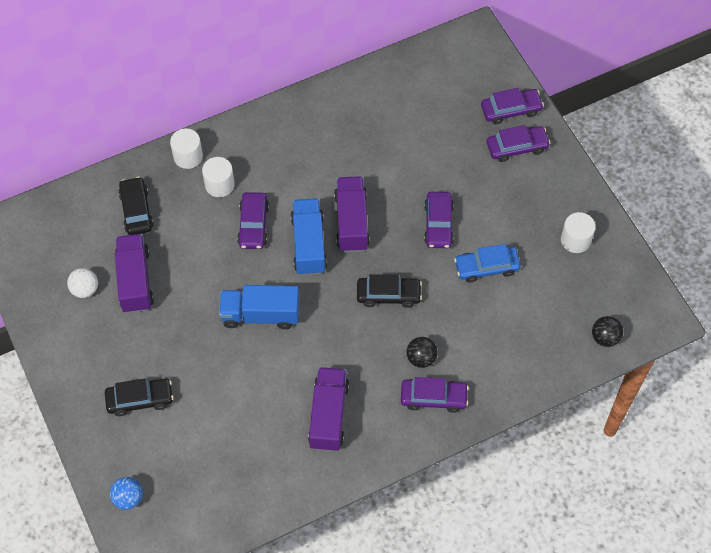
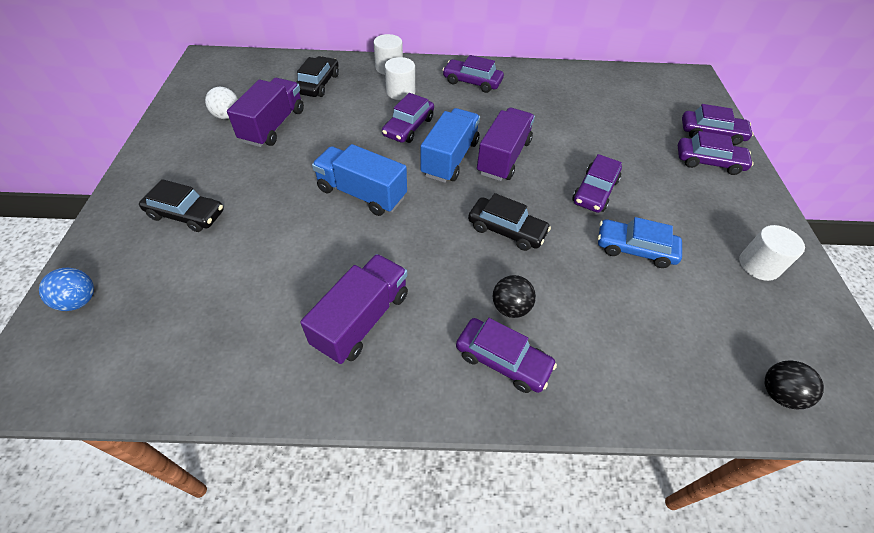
camera: 25 degrees right, 10 degrees down
none -> purple car [443,55,504,93]

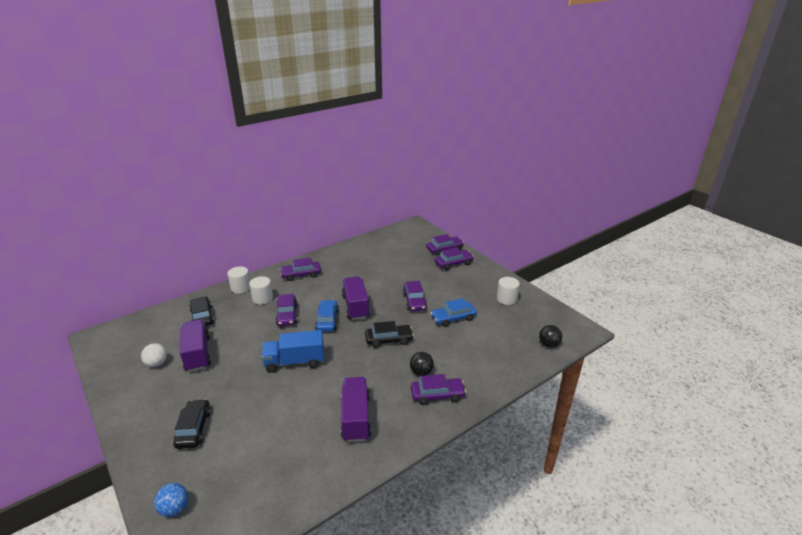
camera: 35 degrees left, 20 degrees down
black car [139,179,224,232] -> black car turned 75 degrees counterclockwise [174,399,211,449]
blue truck [421,108,480,183] -> blue car [315,300,339,332]

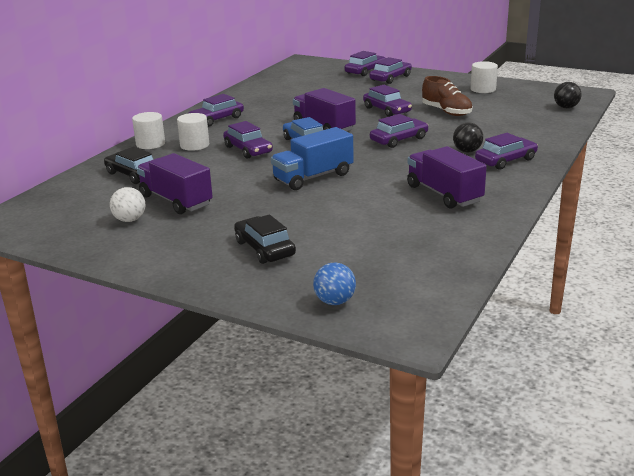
camera: 25 degrees left, 5 degrees down
black car [365,321,414,348] -> purple car [370,114,429,148]
blue car [431,298,477,327] -> brown shoe [422,76,473,116]

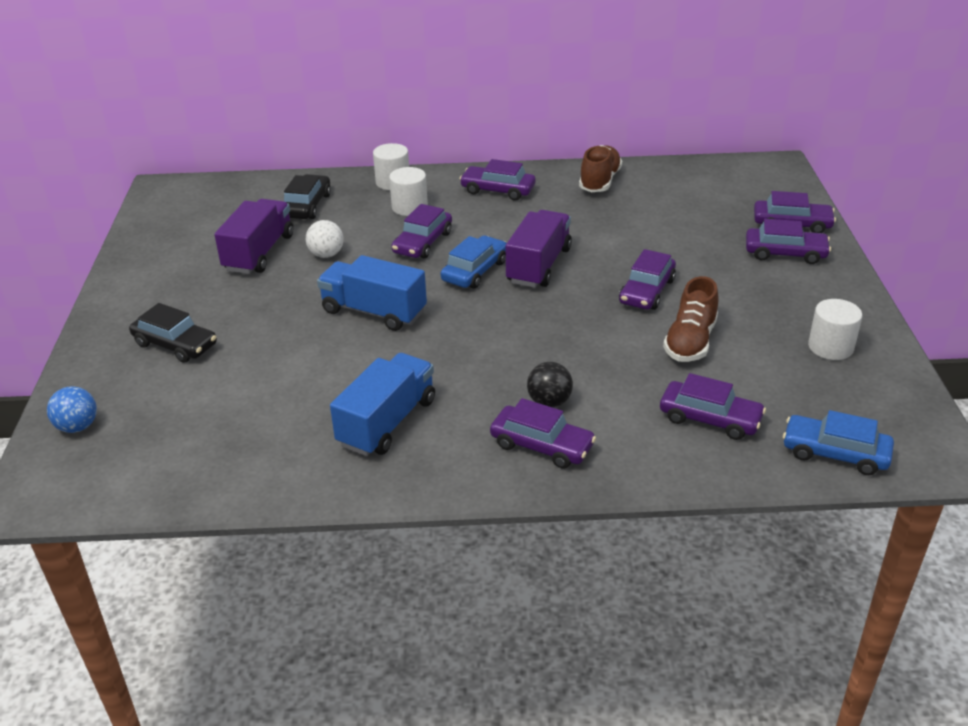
camera: 60 degrees right, 10 degrees up
white ball [110,187,145,222] -> white ball moved to [306,220,344,258]
black car [234,214,296,264] -> black car turned 90 degrees clockwise [129,303,217,363]
purple car [370,114,429,148] -> purple car moved to [660,373,766,440]
purple truck [407,146,487,209] -> blue truck [330,353,435,456]
black ball [554,82,582,108] -> blue car [783,410,894,475]
none -> brown shoe [579,145,622,192]

